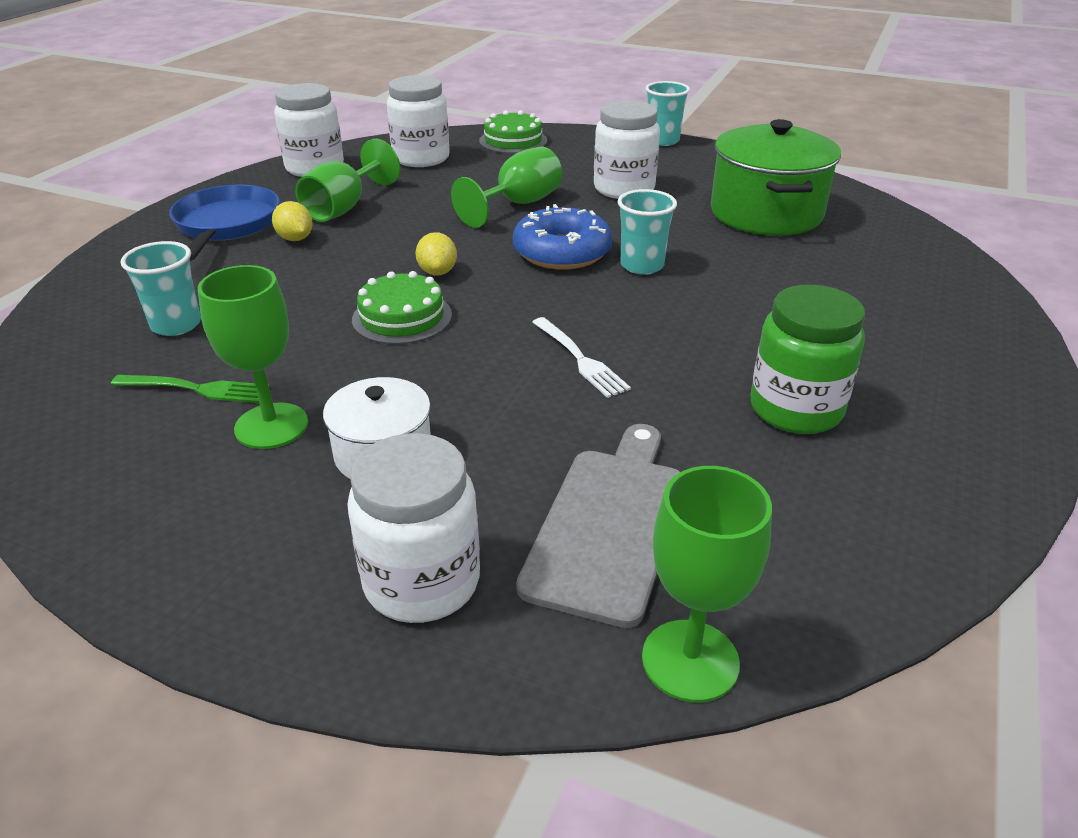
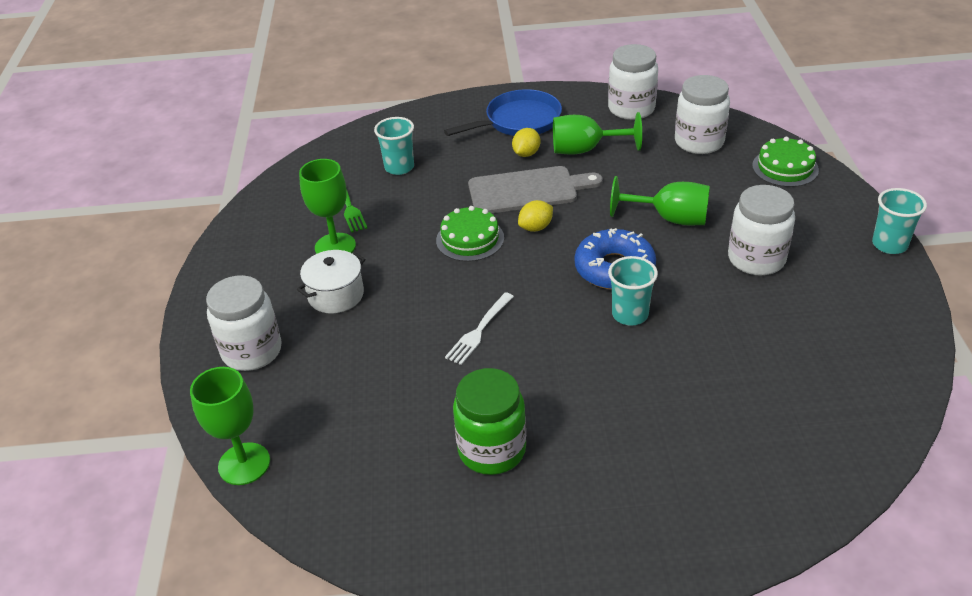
camera: 65 degrees right, 5 degrees up
grey cutting board [516,424,680,628] -> grey cutting board moved to [468,166,603,213]
green pot [711,119,841,236] -> none

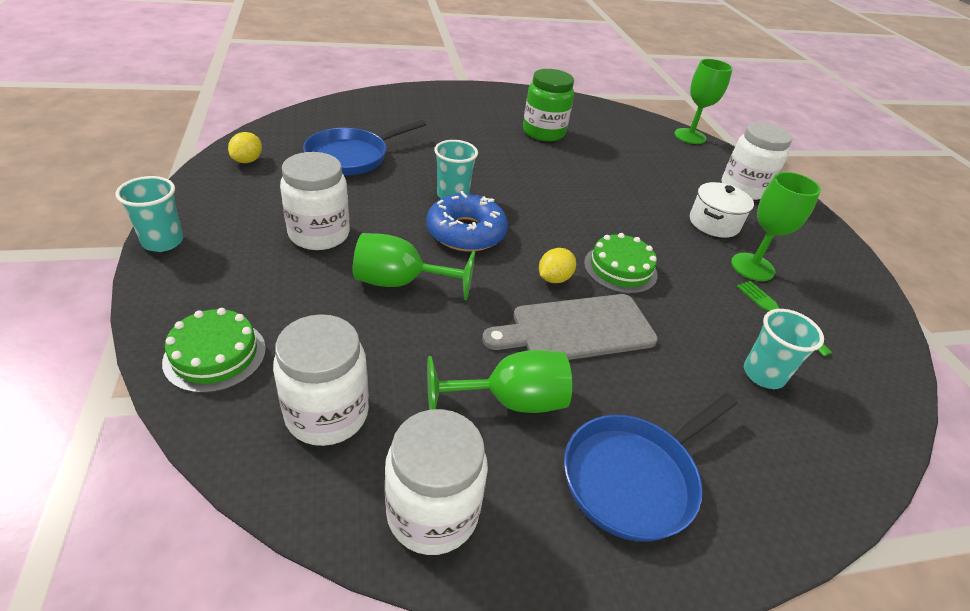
camera: 165 degrees right, 0 degrees up
white fork [445,292,514,365] -> none
yellow lemon [512,128,540,157] -> yellow lemon moved to [228,132,262,163]
none -> blue pan [303,120,426,175]

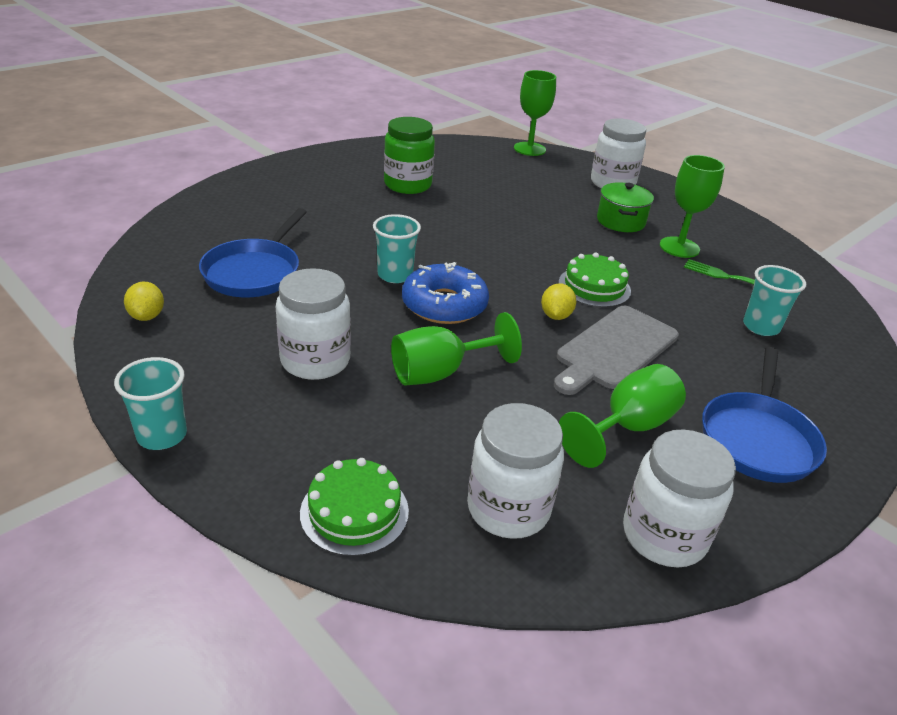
camera: 30 degrees left, 5 degrees down
white pot [690,182,754,238] -> green pot [597,182,654,232]

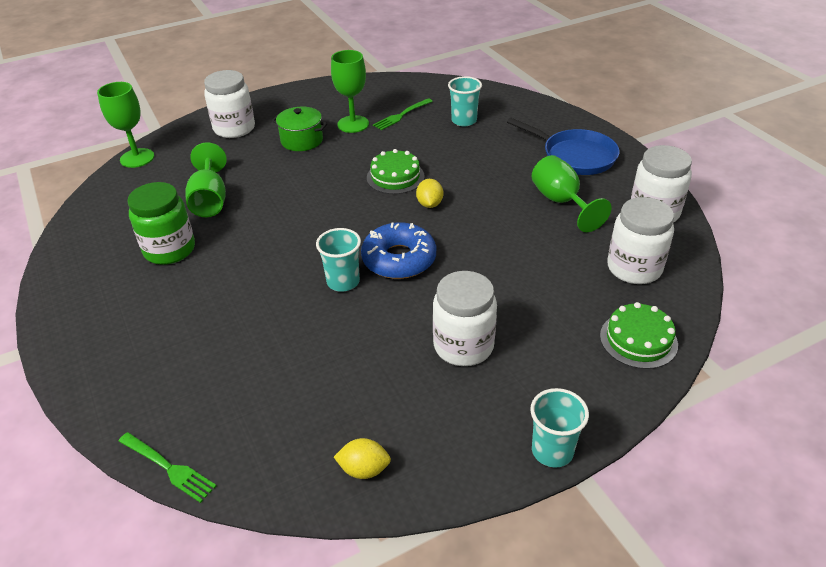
camera: 70 degrees left, 5 degrees up
blue pan [199,208,307,297] -> none
green goblet [391,312,522,385] -> green goblet moved to [185,142,227,217]
yellow lemon [541,283,576,320] -> yellow lemon turned 60 degrees clockwise [416,179,443,208]
grey cutting board [554,306,679,395] -> none
none -> green fork [118,432,216,503]

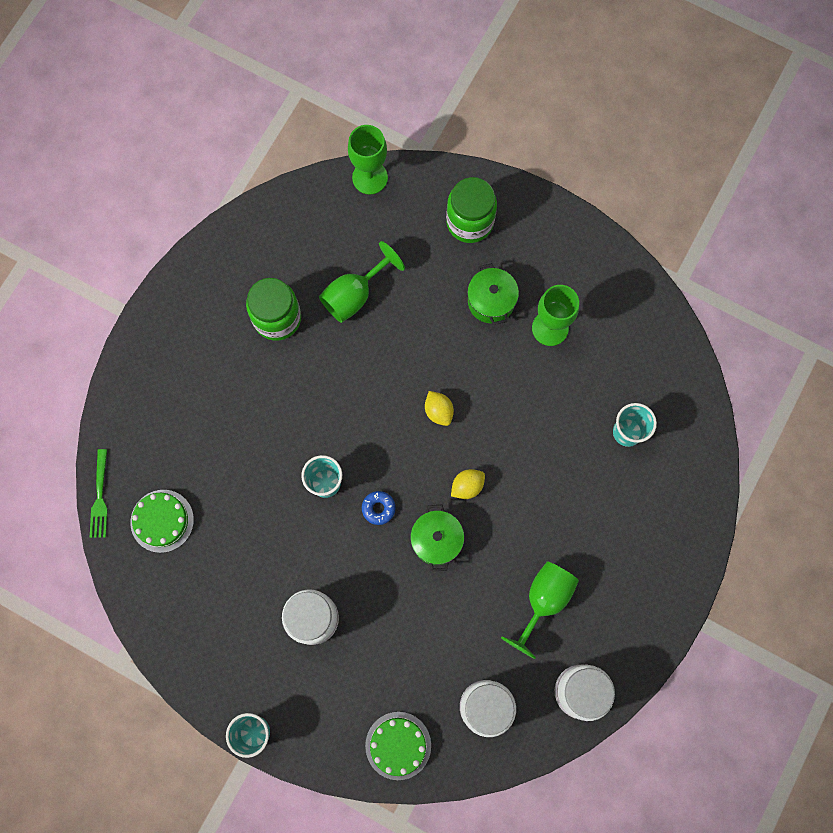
camera: 55 degrees right, 35 degrees up
white jar [204,70,255,138] -> green jar [446,177,497,243]
yellow lemon [334,438,391,479] -> yellow lemon moved to [425,391,454,426]
blue donut [361,222,436,279] -> blue donut [362,491,396,525], size x0.48
green cake [367,149,425,194] -> green cake moved to [130,490,194,553]
green fork [373,98,433,130] -> none
blue pan [507,118,619,175] -> none
none -> green pot [410,505,464,572]

